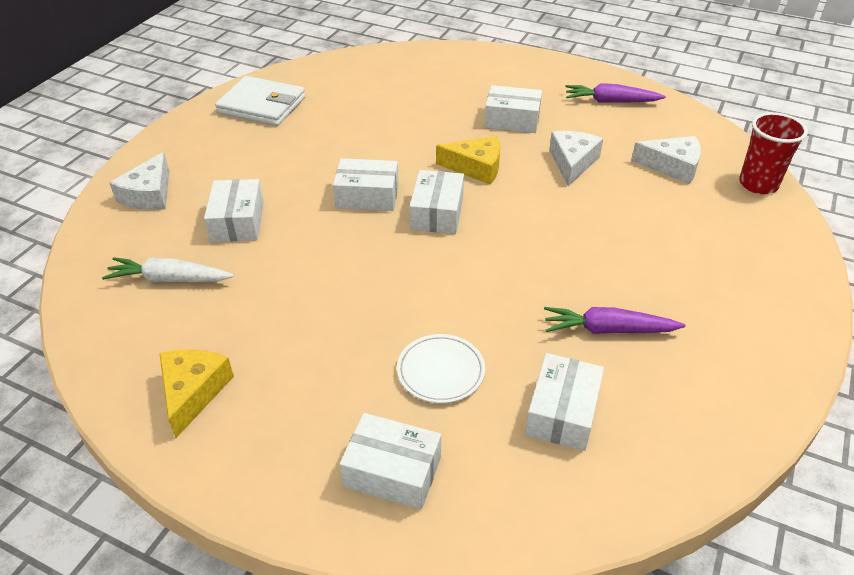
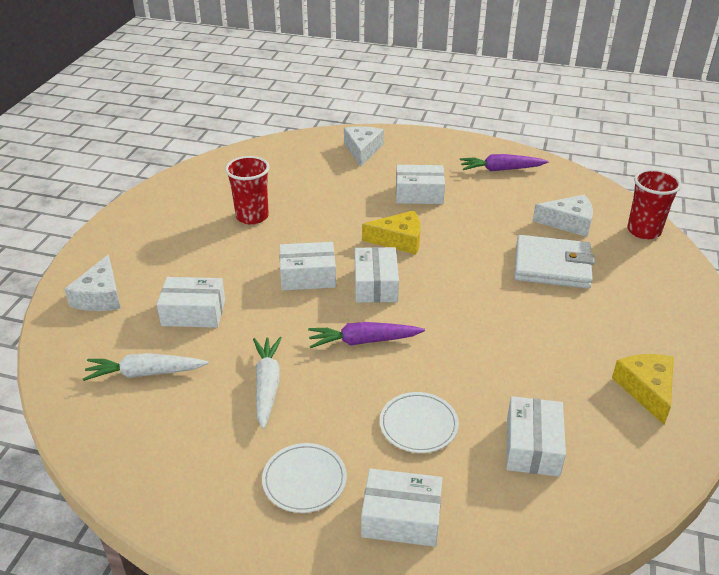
camera: 10 degrees left, 5 degrees down
yellow cheese [159,349,234,438] -> yellow cheese moved to [612,354,674,425]
white box [204,179,264,242] -> white box turned 75 degrees counterclockwise [157,277,225,328]
white wallet [215,76,306,126] -> white wallet moved to [514,235,595,289]
purple carrot [544,307,686,334] -> purple carrot moved to [308,322,425,348]
white cheese [549,131,603,186] -> white cheese moved to [344,126,384,167]
none -> red cup [225,156,270,225]
none -> white carrot [253,337,282,429]
none -> white plate [262,443,347,513]

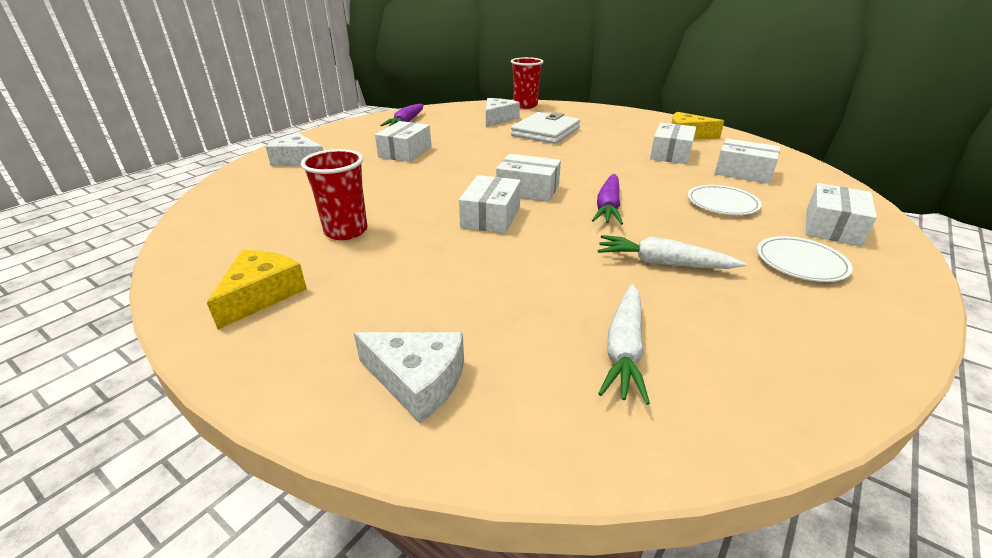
camera: 70 degrees left, 5 degrees down
white box [157,277,225,328] -> white box moved to [650,123,696,164]
yellow cheese [362,210,421,254] -> yellow cheese moved to [207,250,307,330]

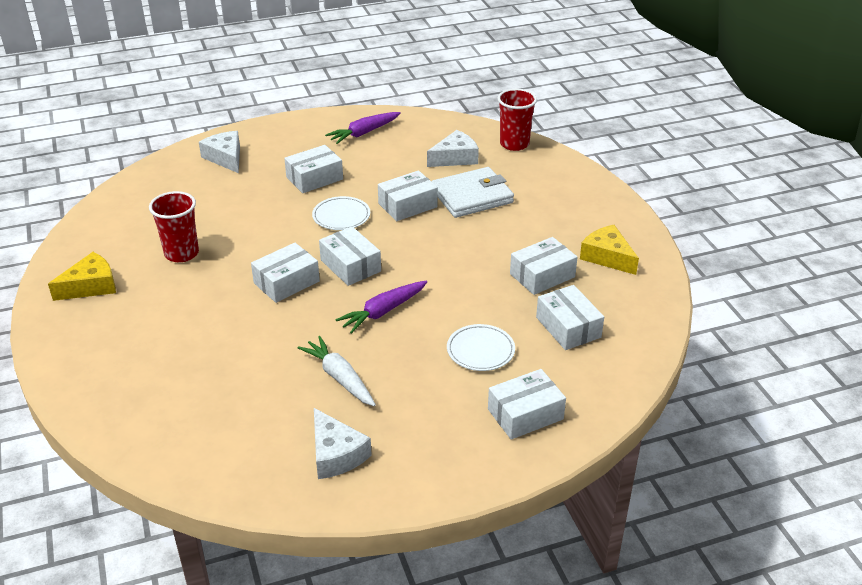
camera: 35 degrees right, 5 degrees up
white cheese [354,332,464,424] -> white cheese moved to [314,408,372,479]
white carrot [598,284,650,405] -> none
white plate [757,236,853,282] -> white plate moved to [312,196,370,230]
none -> white box [378,170,438,221]

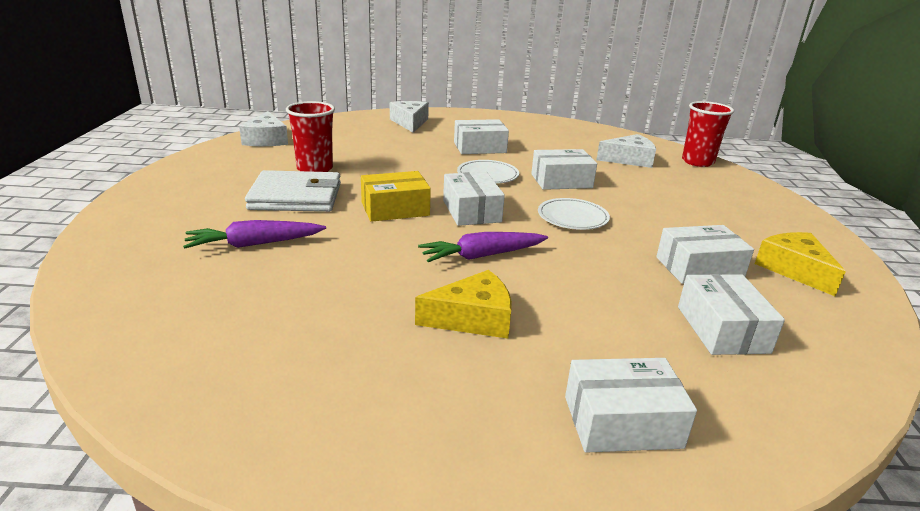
camera: 20 degrees right, 10 degrees down
yellow cheese [48,252,116,301] -> yellow cheese moved to [415,270,512,339]
white box [251,243,320,303] -> yellow box [361,171,431,222]
white carrot [298,336,376,406] -> none
white cheese [314,408,372,479] -> white cheese moved to [239,111,288,146]
purple carrot [325,112,401,144] -> purple carrot moved to [183,220,326,249]
white wallet [432,167,514,218] -> white wallet moved to [245,170,341,212]
white plate [447,324,515,371] -> white plate moved to [538,198,610,230]

